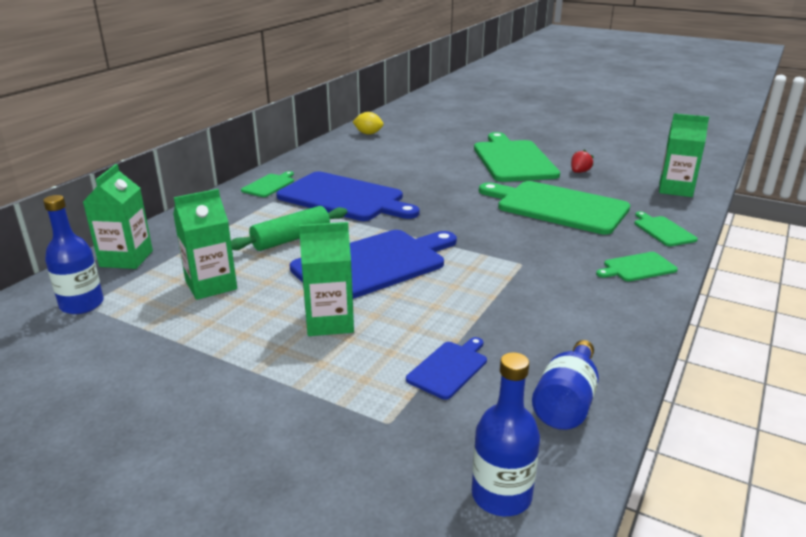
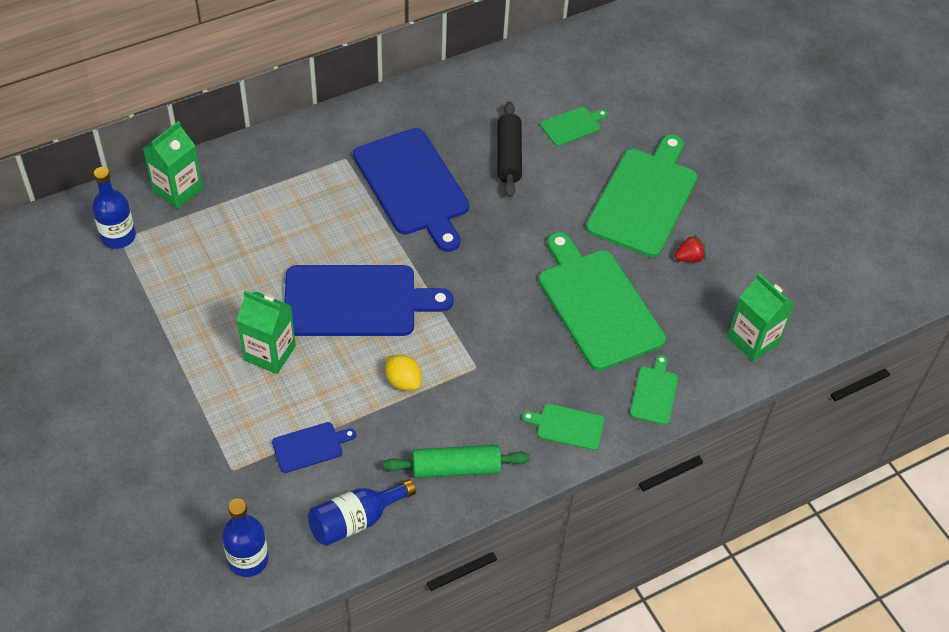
camera: 30 degrees right, 25 degrees up
green carton [173,189,237,300] -> none
green rolling pin [231,206,347,251] -> green rolling pin moved to [383,445,530,478]
green cutting board [241,171,294,197] -> green cutting board moved to [540,107,608,146]
yellow lemon [353,112,383,135] -> yellow lemon moved to [385,354,422,391]
none -> black rolling pin [497,101,522,197]

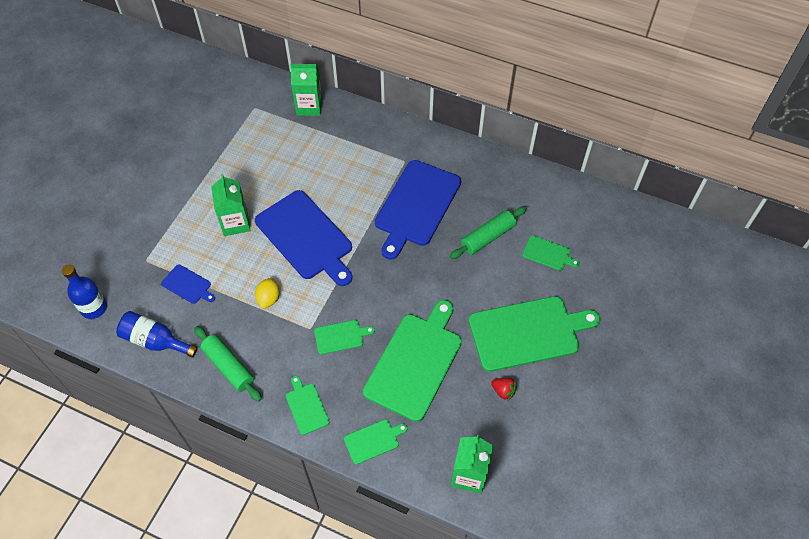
camera: 55 degrees right, 5 degrees up
blue bottle [92,167,136,249] -> none
black rolling pin [497,101,522,197] -> green rolling pin [450,206,527,259]
none -> green cutting board [314,320,374,354]

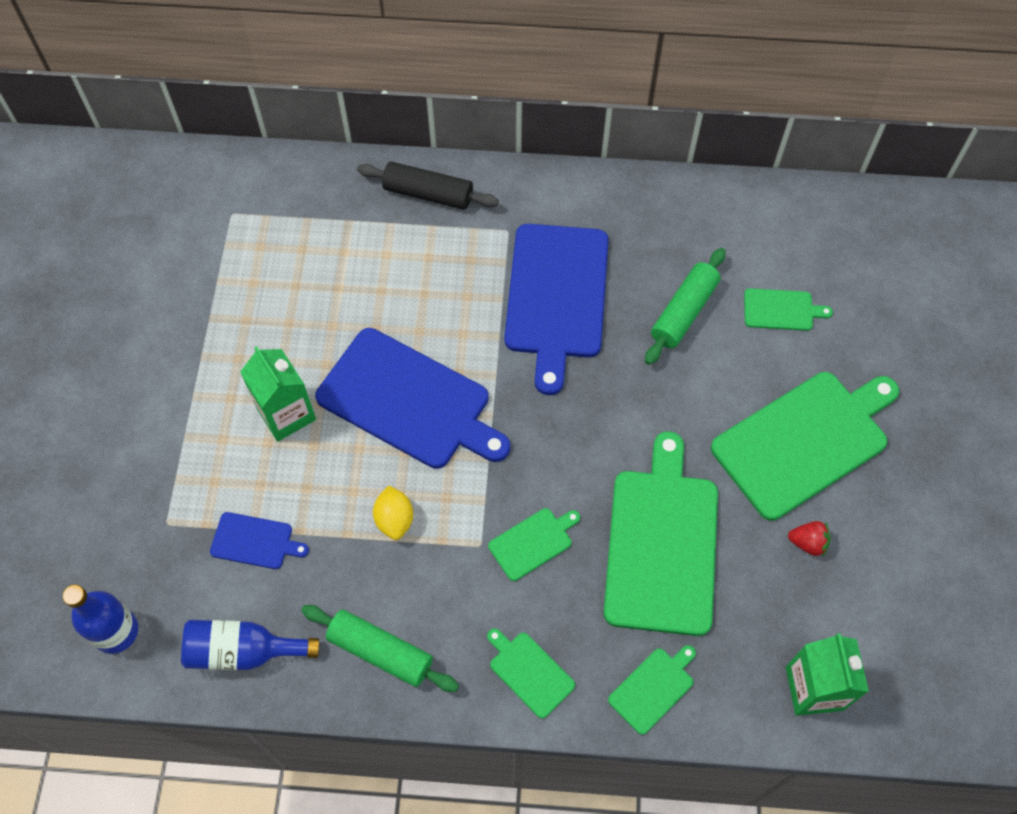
camera: 20 degrees left, 5 degrees up
green carton [290,64,322,116] -> none
none -> black rolling pin [357,162,499,209]

